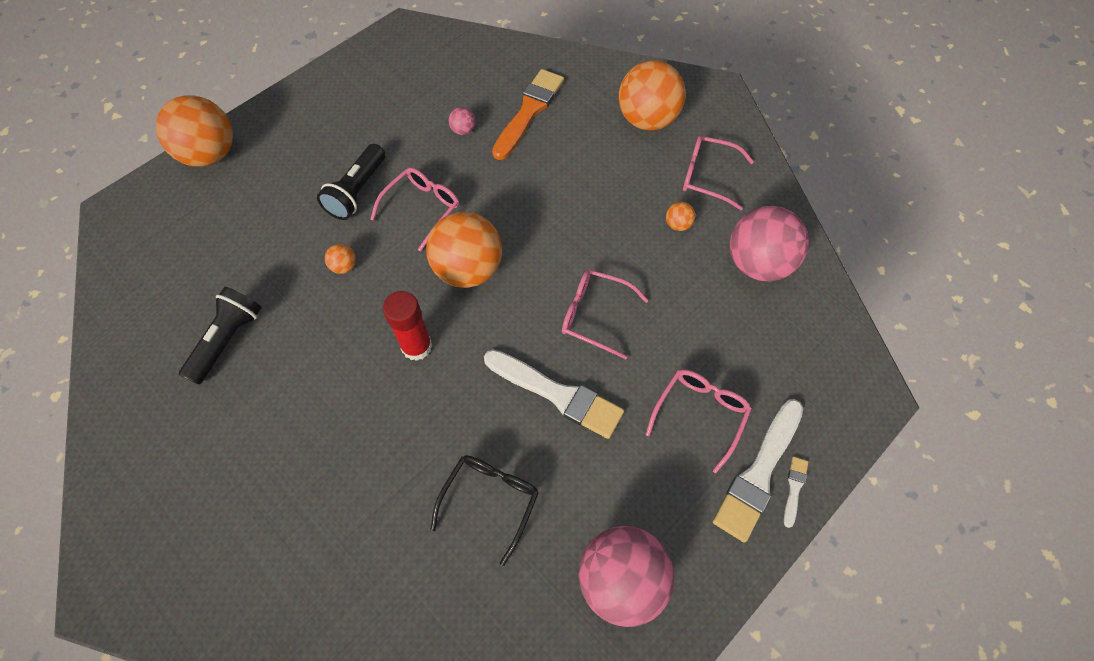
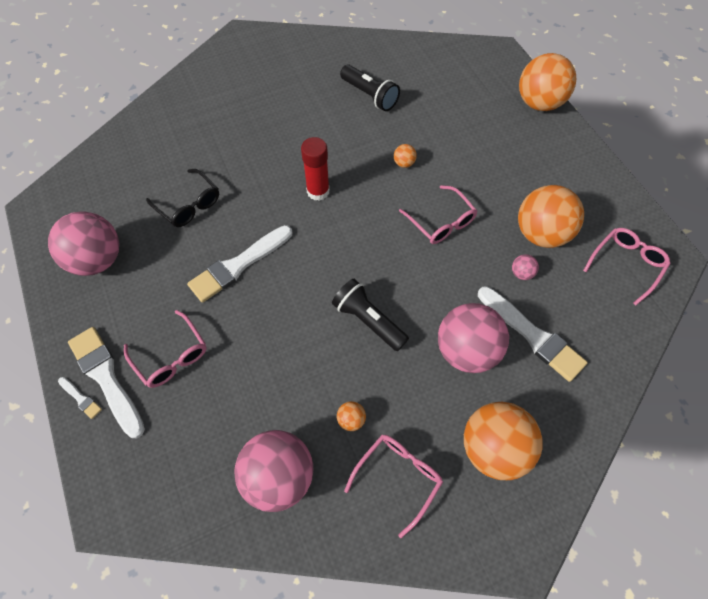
camera: 110 degrees right, 0 degrees up
black flashlight [317,144,386,220] -> black flashlight moved to [332,279,409,351]
orange ball [426,212,502,288] -> orange ball moved to [518,185,584,248]
orange brush [492,69,564,160] -> white brush [478,286,588,382]
pink glasses [562,269,649,359] -> pink glasses moved to [583,228,671,305]
none -> pink ball [438,303,509,373]

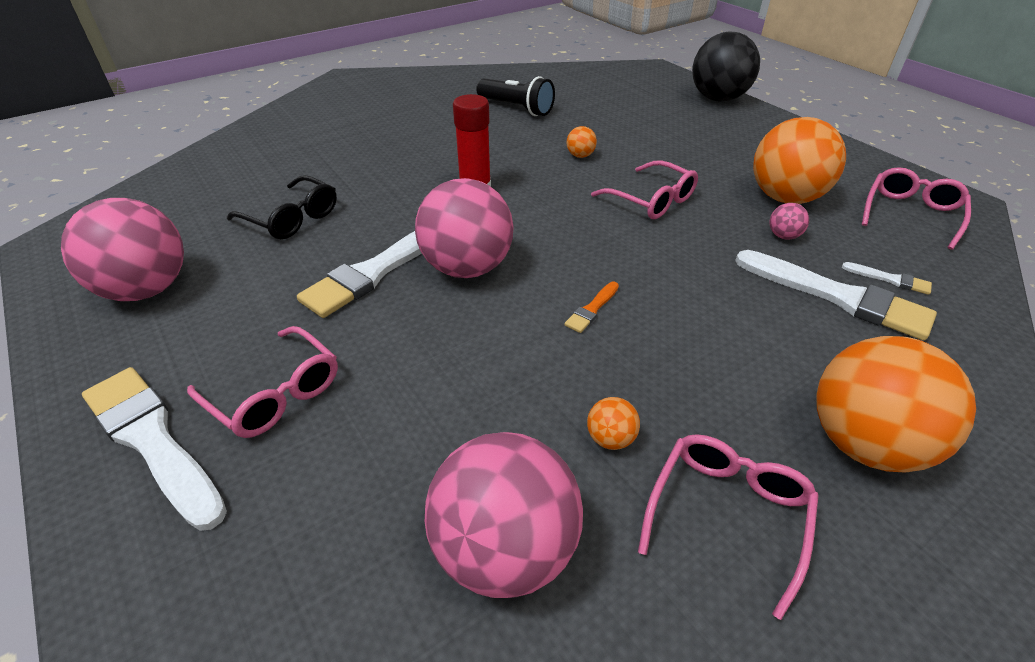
camera: 10 degrees left, 20 degrees down
white brush [58,377,102,419] -> white brush moved to [842,262,932,295]
black flashlight [332,279,409,351] -> orange brush [564,282,619,333]
pink ball [438,303,509,373] -> pink ball moved to [415,178,513,278]
orange ball [519,53,576,111] -> black ball [692,31,760,102]

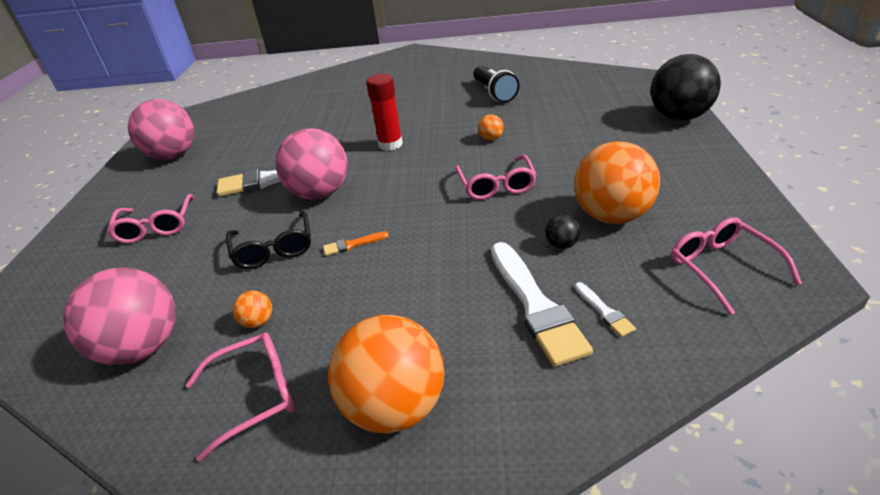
camera: 40 degrees right, 5 degrees down
white brush [82,367,227,531] -> none
black glasses [227,175,337,239] -> black glasses moved to [226,211,311,269]
pink ball [770,203,809,240] -> black ball [545,215,581,249]
pink glasses [862,167,971,250] -> pink glasses turned 90 degrees counterclockwise [671,217,802,315]

